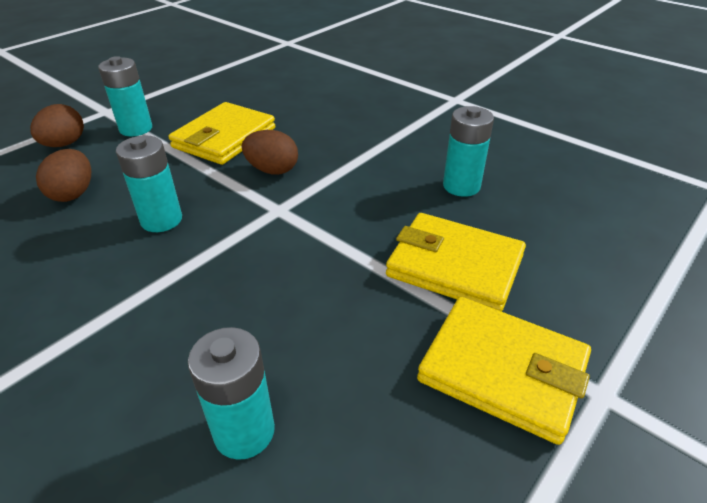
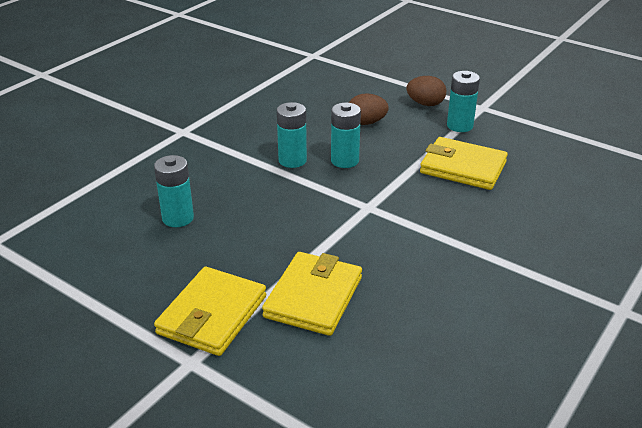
camera: 85 degrees right, 5 degrees down
brown egg [242,130,298,175] -> none
turquoise battery [443,106,494,197] -> turquoise battery moved to [277,102,307,168]

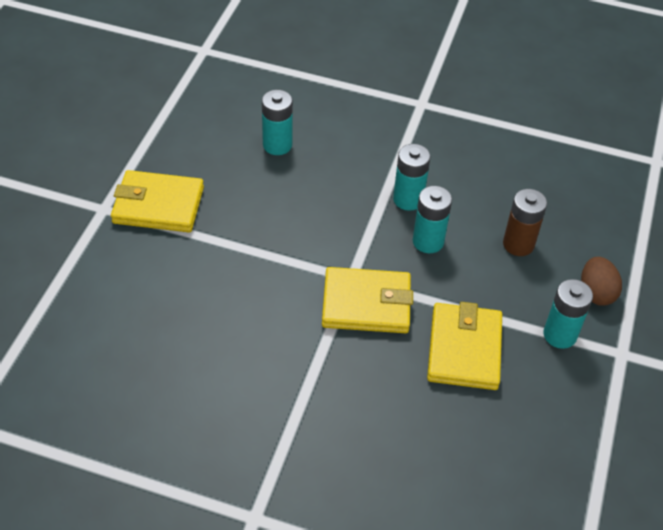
camera: 70 degrees right, 15 degrees up
yellow wallet [262,252,362,336] -> yellow wallet moved to [322,267,413,333]
brown egg [349,93,389,125] -> brown battery [503,189,547,256]

